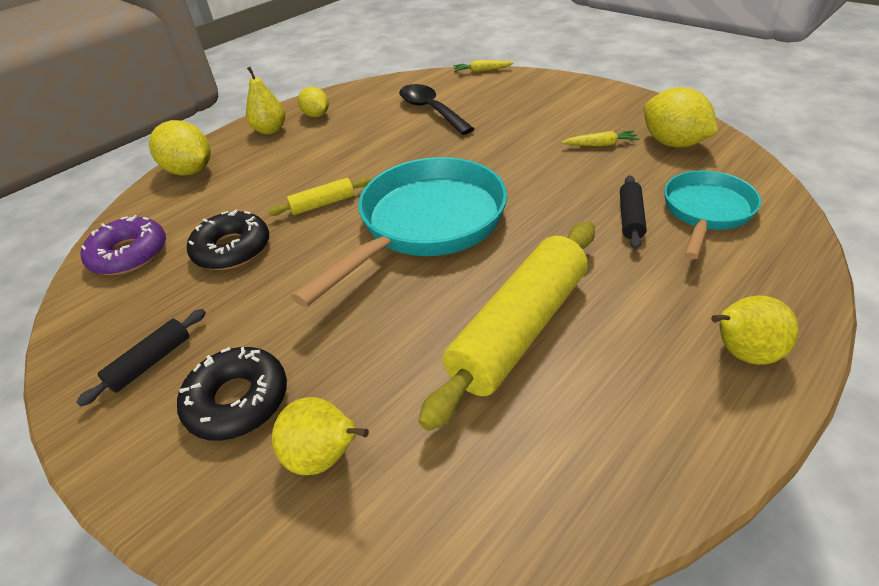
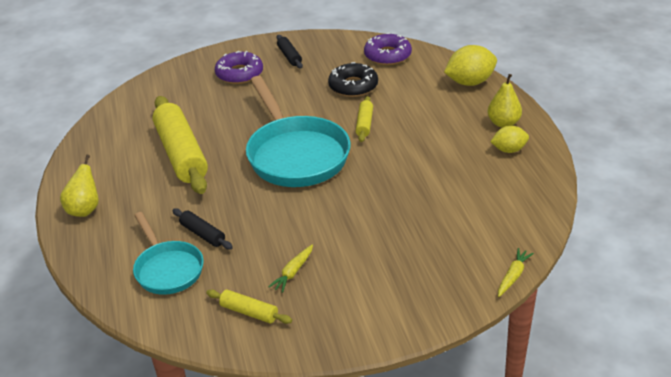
camera: 120 degrees right, 5 degrees down
black donut [177,347,287,441] -> purple donut [215,51,263,84]
yellow pear [272,397,369,475] -> none
black spoon [399,84,474,135] -> none
yellow lemon [644,87,718,147] -> yellow rolling pin [206,290,292,324]

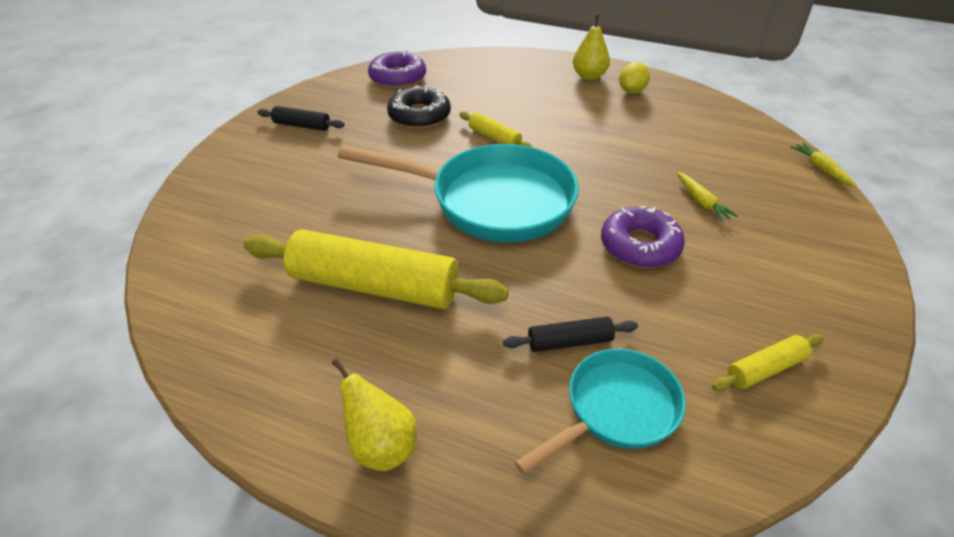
camera: 55 degrees left, 5 degrees up
turquoise pan [133,212,204,295] -> turquoise pan turned 45 degrees counterclockwise [514,349,686,475]
purple donut [215,51,263,84] -> purple donut moved to [601,206,685,268]
yellow carrot [268,245,313,293] -> yellow carrot moved to [676,172,738,222]
yellow lemon [444,45,497,86] -> none

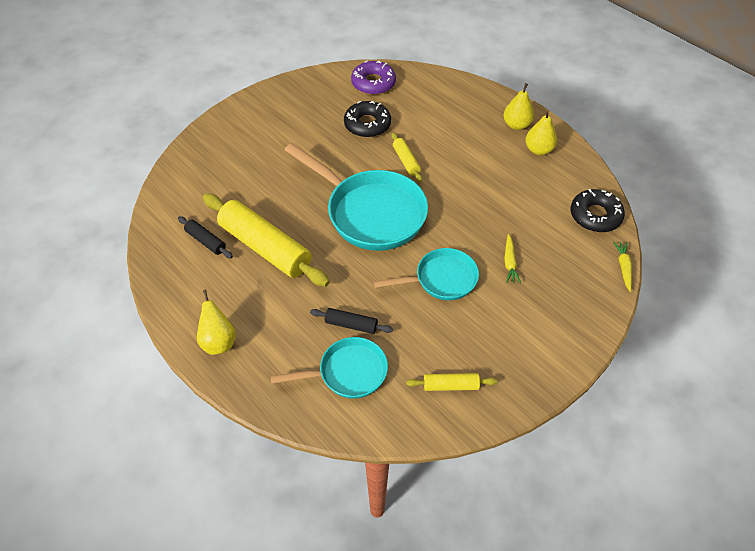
camera: 25 degrees right, 10 degrees up
black rolling pin [257,106,345,131] -> black rolling pin moved to [178,216,233,258]
purple donut [601,206,685,268] -> turquoise pan [374,248,479,301]
yellow lemon [619,62,650,94] -> yellow pear [525,110,557,155]
none -> black donut [571,189,625,232]

